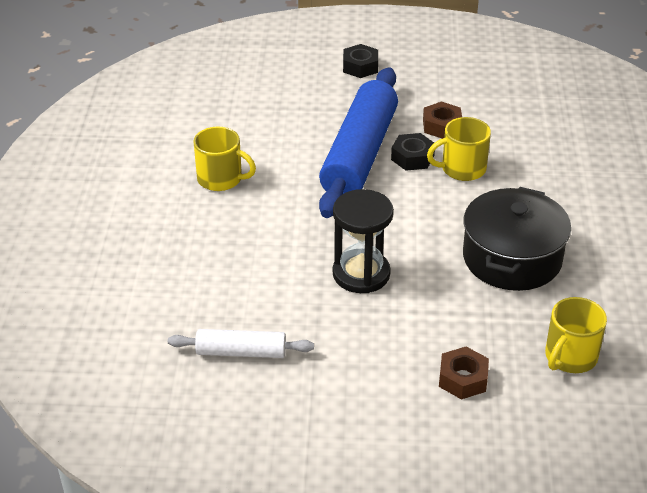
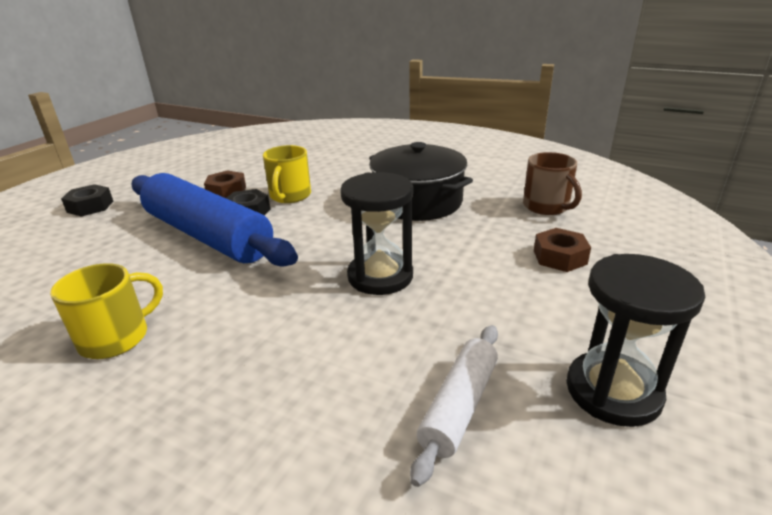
camera: 65 degrees left, 10 degrees down
yellow mug [545,297,607,373] -> brown mug [523,152,582,215]
none -> black hourglass [566,254,705,427]

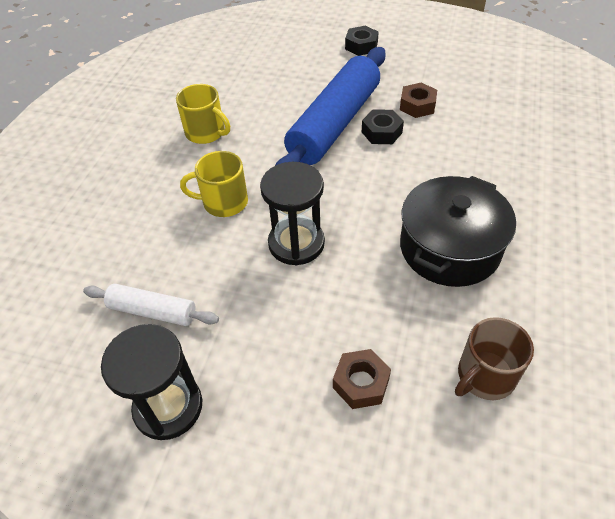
camera: 80 degrees right, 20 degrees up
yellow mug [263,145,311,203] -> yellow mug moved to [180,151,248,217]

